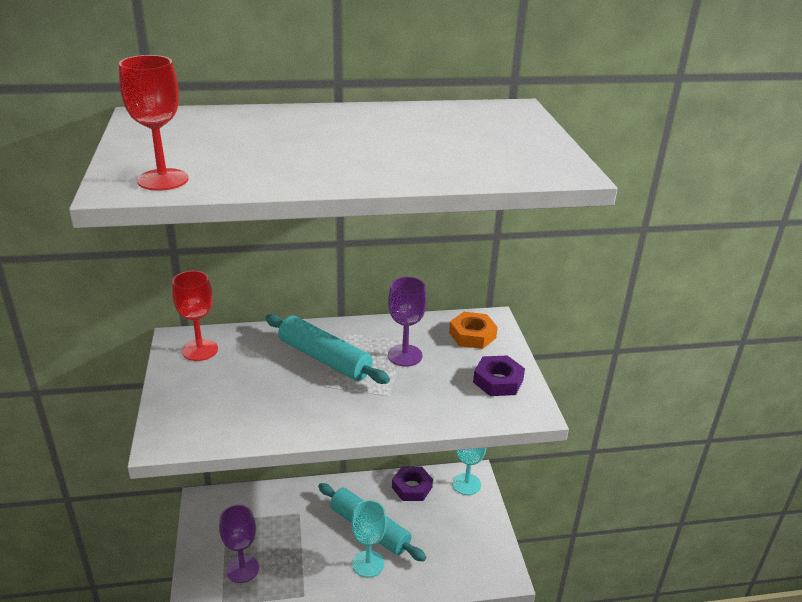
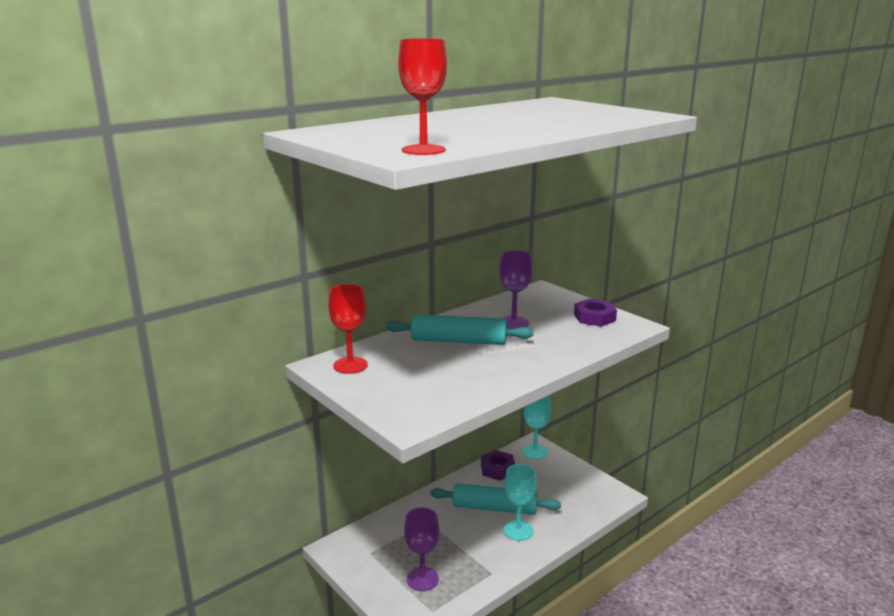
camera: 30 degrees left, 10 degrees down
orange nut [449,312,498,349] -> none

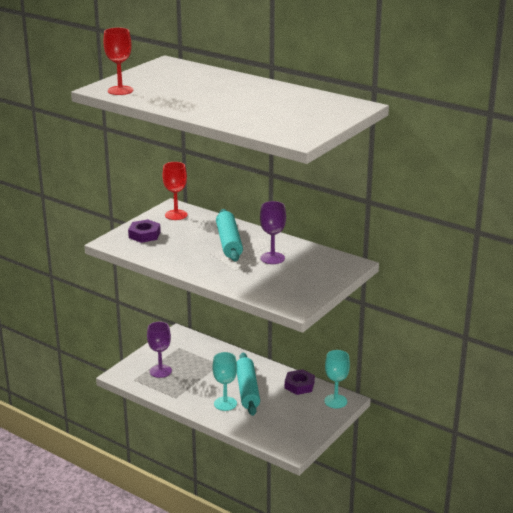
camera: 75 degrees right, 5 degrees up
purple nut [574,299,617,327] -> purple nut moved to [128,219,161,243]

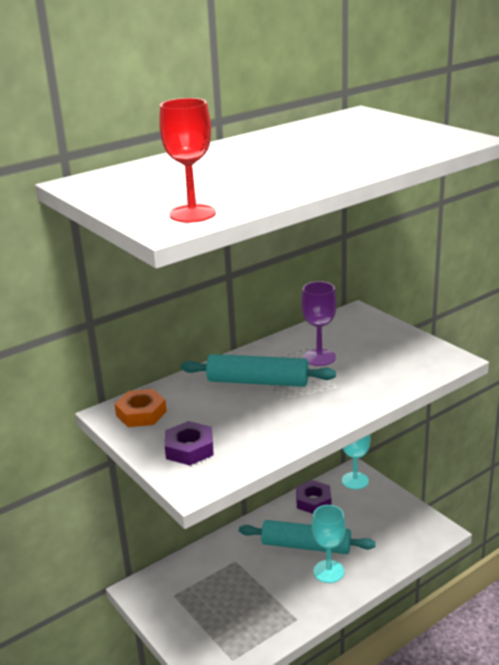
camera: 70 degrees left, 0 degrees up
purple goblet [147,322,172,378] -> none
red goblet [163,162,188,220] -> orange nut [115,389,167,427]

